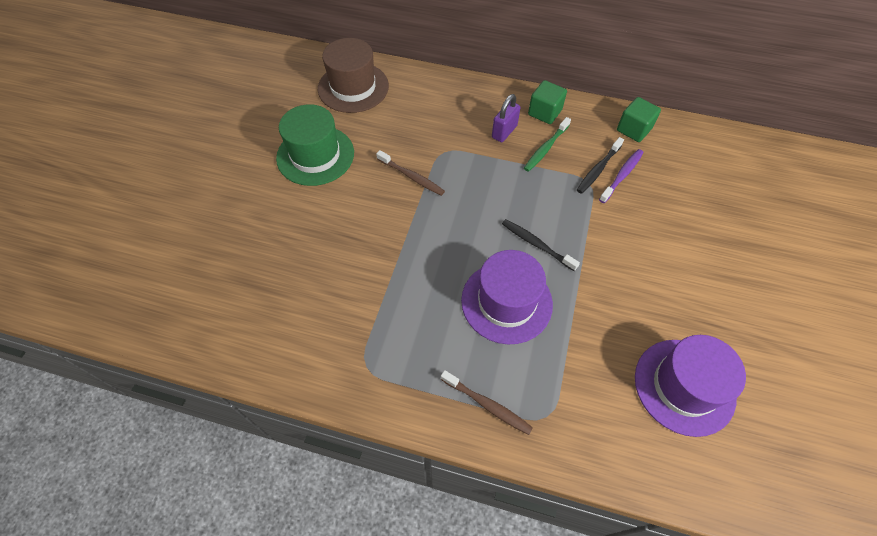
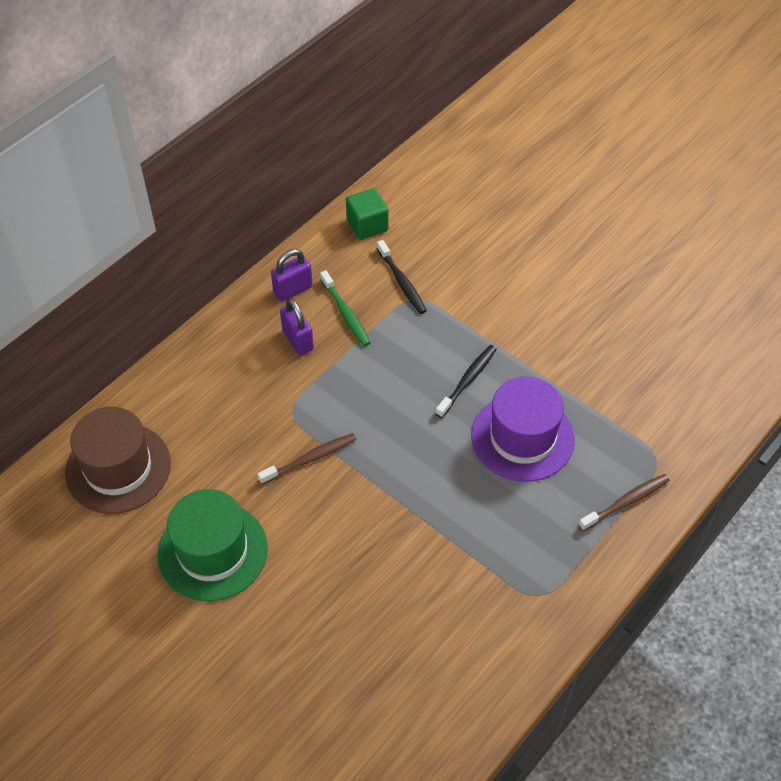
camera: 65 degrees left, 5 degrees down
black toothbrush [502,219,580,271] -> black toothbrush turned 150 degrees clockwise [435,345,497,418]
green cube [528,80,567,124] -> purple padlock [271,249,313,301]
purple toothbrush [599,149,643,203] -> none
purple hat [635,335,746,437] -> none

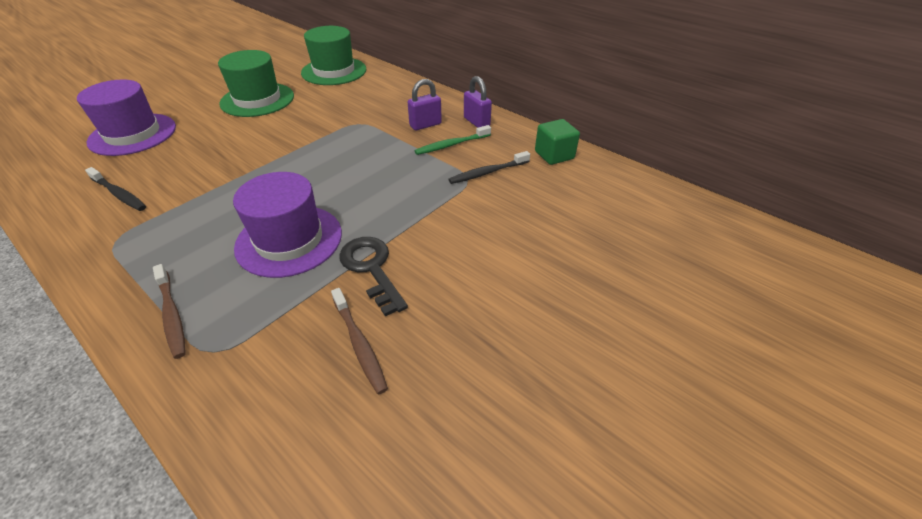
camera: 90 degrees right, 10 degrees down
brown hat [65,407,171,514] -> green hat [301,26,366,85]
brown toothbrush [258,433,356,484] -> brown toothbrush moved to [331,288,388,394]
black toothbrush [435,345,497,418] -> black toothbrush moved to [85,167,146,211]
none -> purple hat [77,80,176,156]
none -> black key [339,237,408,316]

